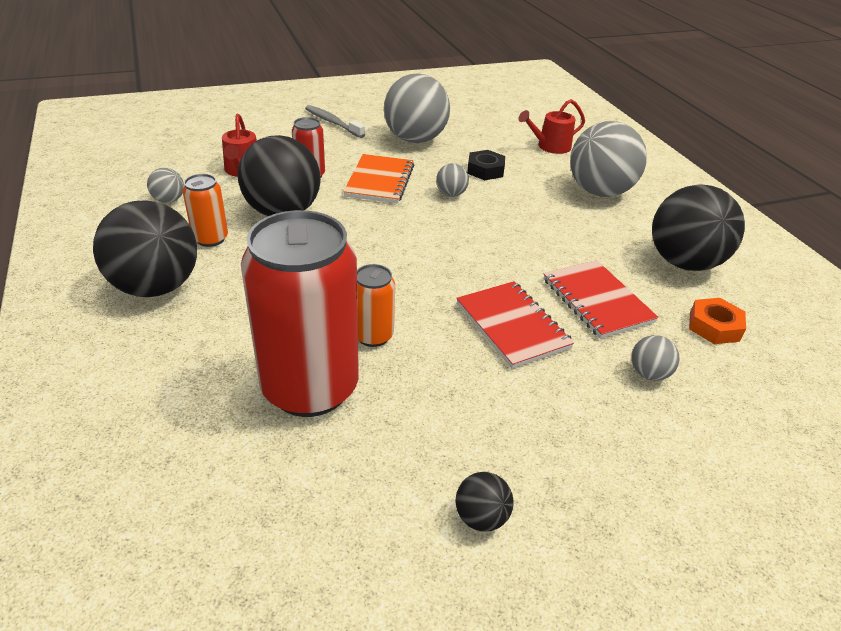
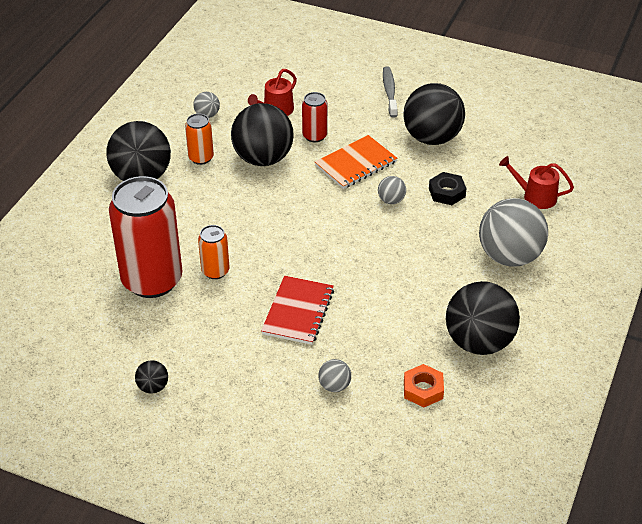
camera: 45 degrees right, 5 degrees up
grey ball [384,73,450,143] -> black ball [403,83,465,145]
red notebook [544,260,659,339] -> none

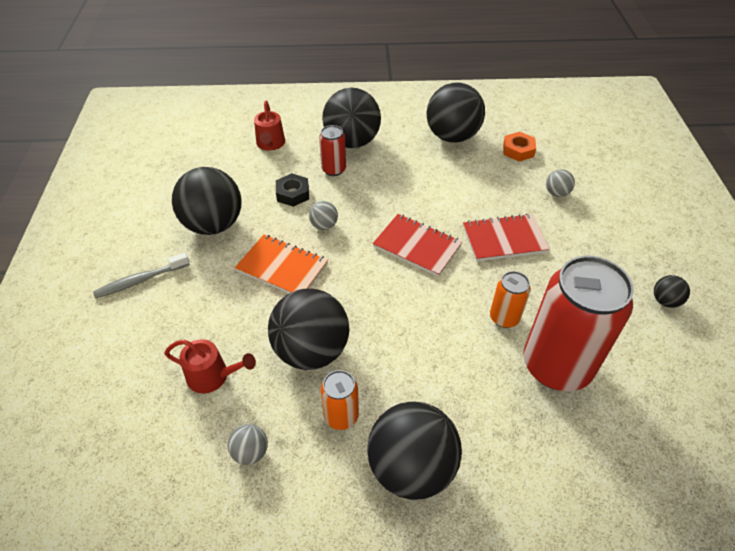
camera: 115 degrees left, 5 degrees up
red can [302,92,328,143] -> red can moved to [319,125,346,176]
grey ball [479,198,548,267] -> black ball [322,88,381,148]
none -> red notebook [372,214,462,277]

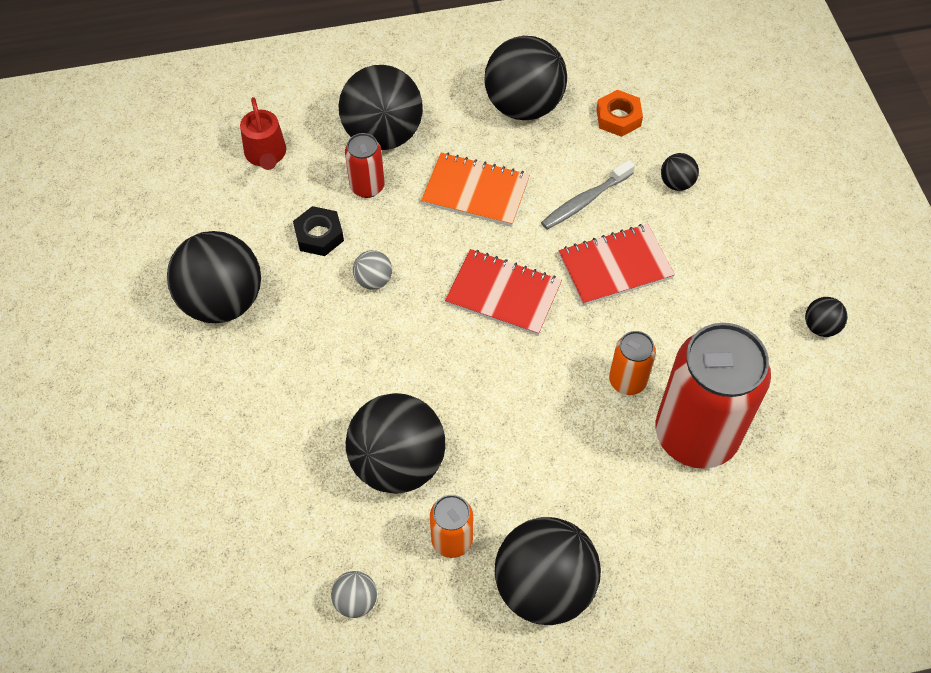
camera: 10 degrees left, 10 degrees up
grey toothbrush [93,253,190,298] -> grey toothbrush moved to [541,160,635,230]
red watering can [165,339,256,394] -> none
orange notebook [235,234,328,293] -> orange notebook moved to [421,152,530,227]
grey ball [546,169,575,197] -> black ball [661,153,699,191]

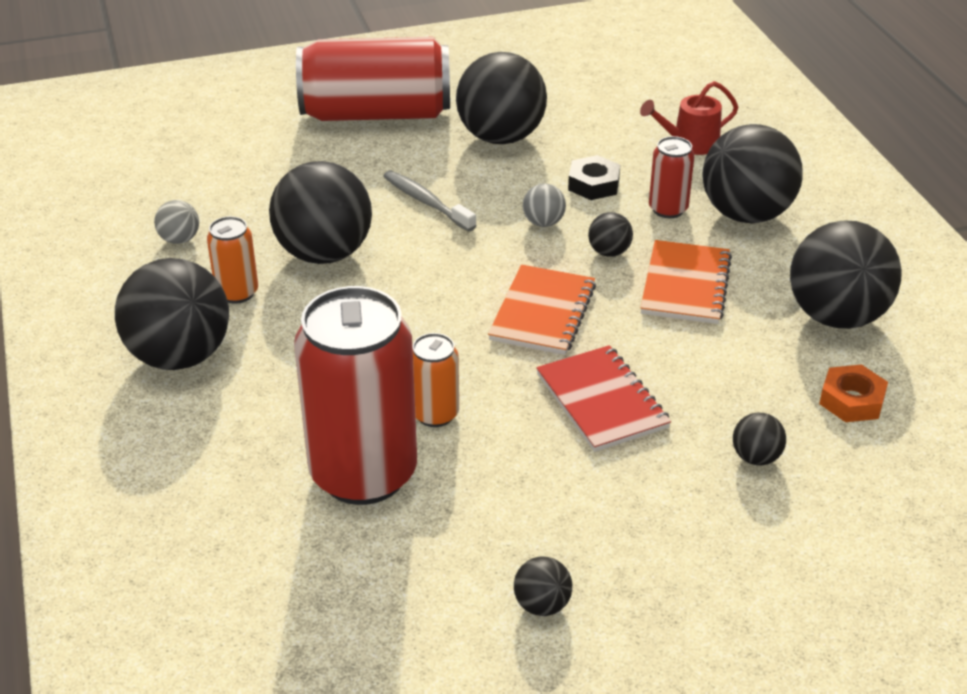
camera: 85 degrees right, 20 degrees down
red notebook [445,249,562,336] -> orange notebook [488,264,596,355]
grey toothbrush [541,160,635,230] -> grey toothbrush moved to [383,171,477,232]
none -> red can [296,37,450,121]
none -> black ball [588,212,633,257]

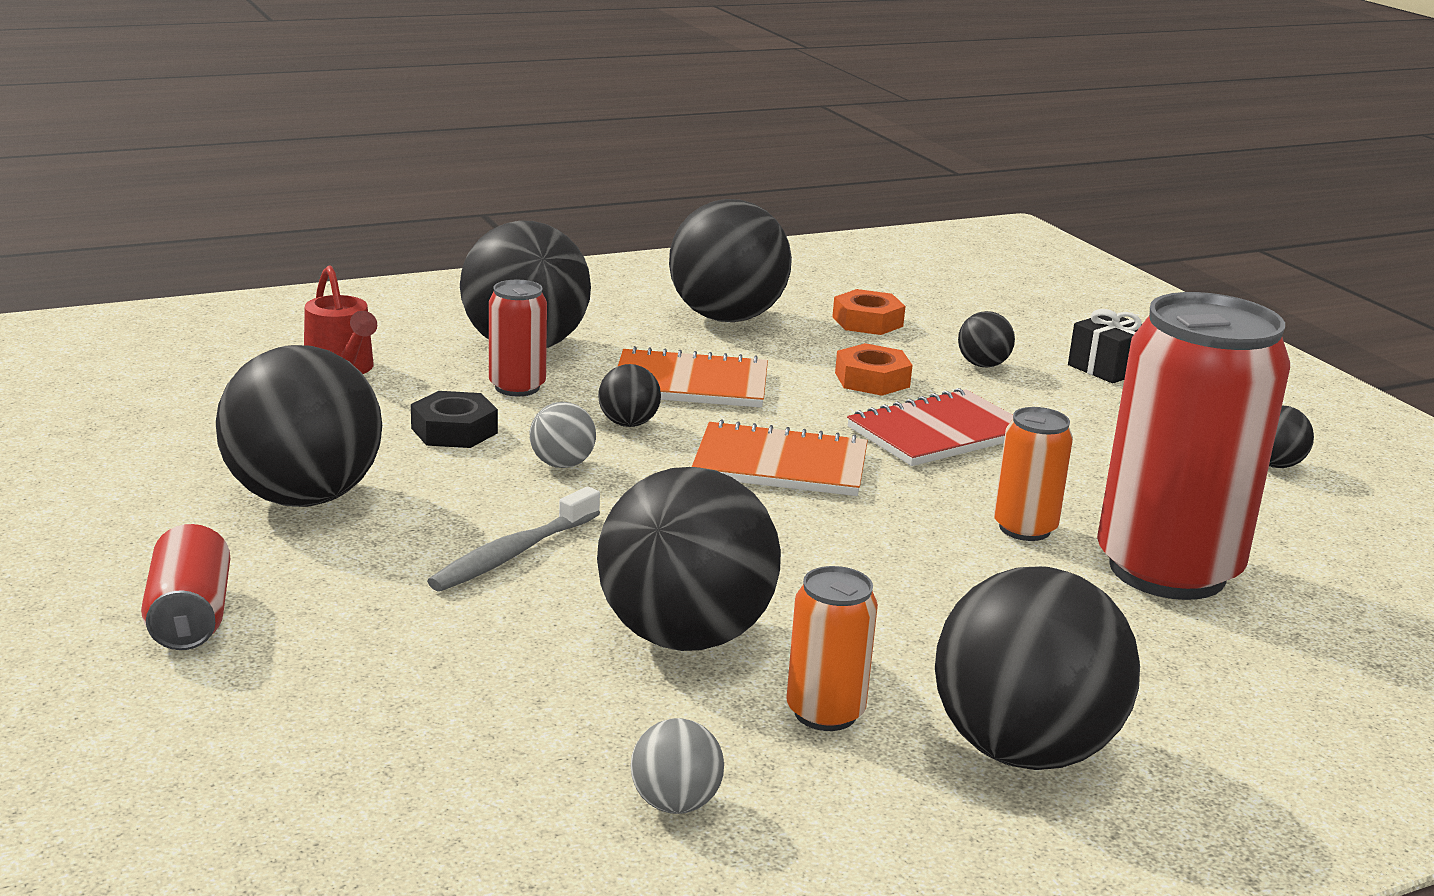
camera: 100 degrees left, 15 degrees down
red can [296,37,450,121] -> red can [141,524,230,650], size x0.46
none -> orange nut [835,343,913,396]
none -> black gift [1068,309,1142,384]

